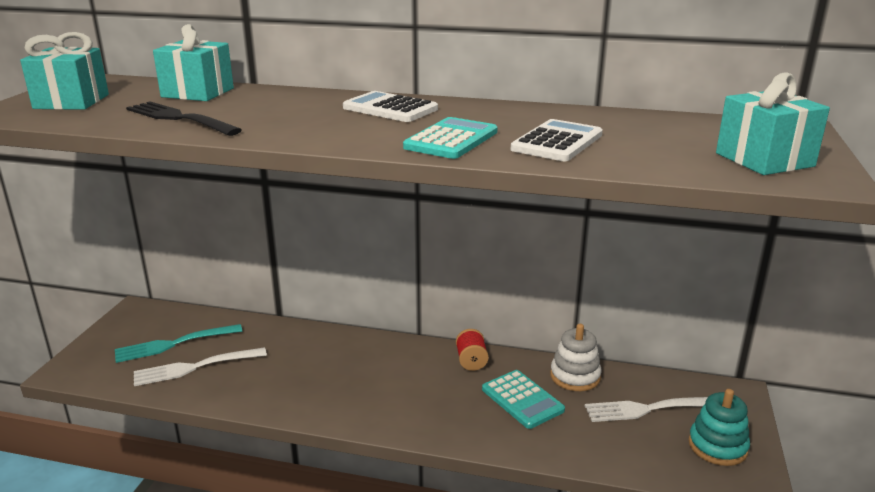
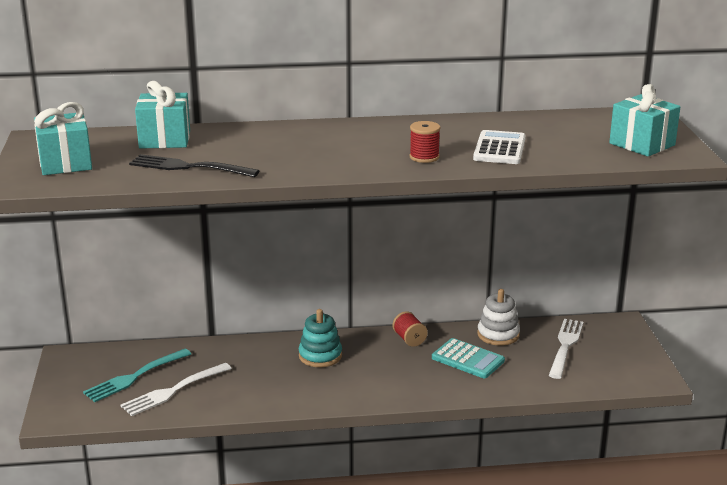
camera: 20 degrees left, 0 degrees up
white calculator [343,91,438,122] -> none
turquoise calculator [403,117,498,159] -> red spool [410,121,440,163]
white fork [585,397,708,422] -> white fork turned 135 degrees clockwise [549,319,584,379]
turquoise stacking toy [689,389,750,466] -> turquoise stacking toy moved to [299,309,342,367]

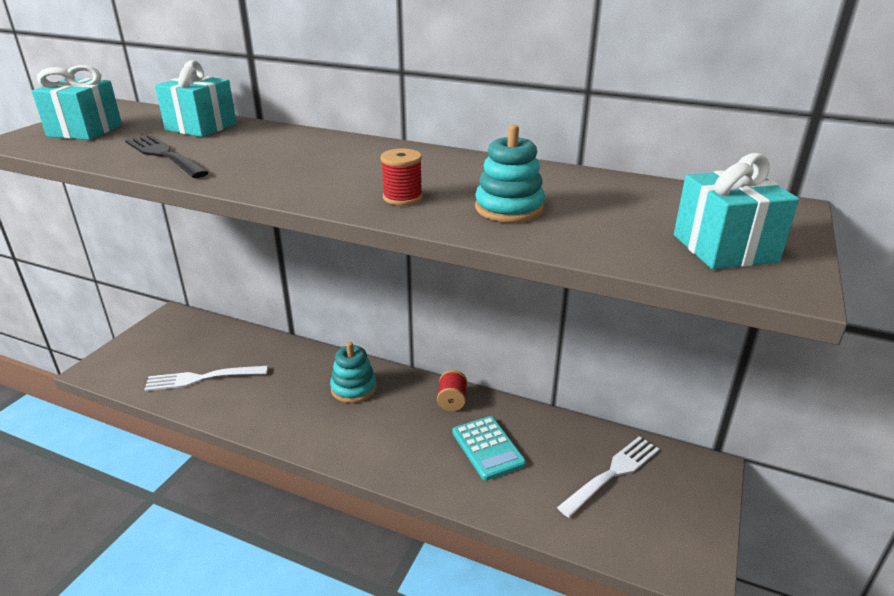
camera: 30 degrees right, 5 degrees up
turquoise fork [83,349,191,402] -> none
white calculator [473,130,526,164] -> turquoise stacking toy [475,124,545,222]
white stacking toy [477,289,520,345] -> none

